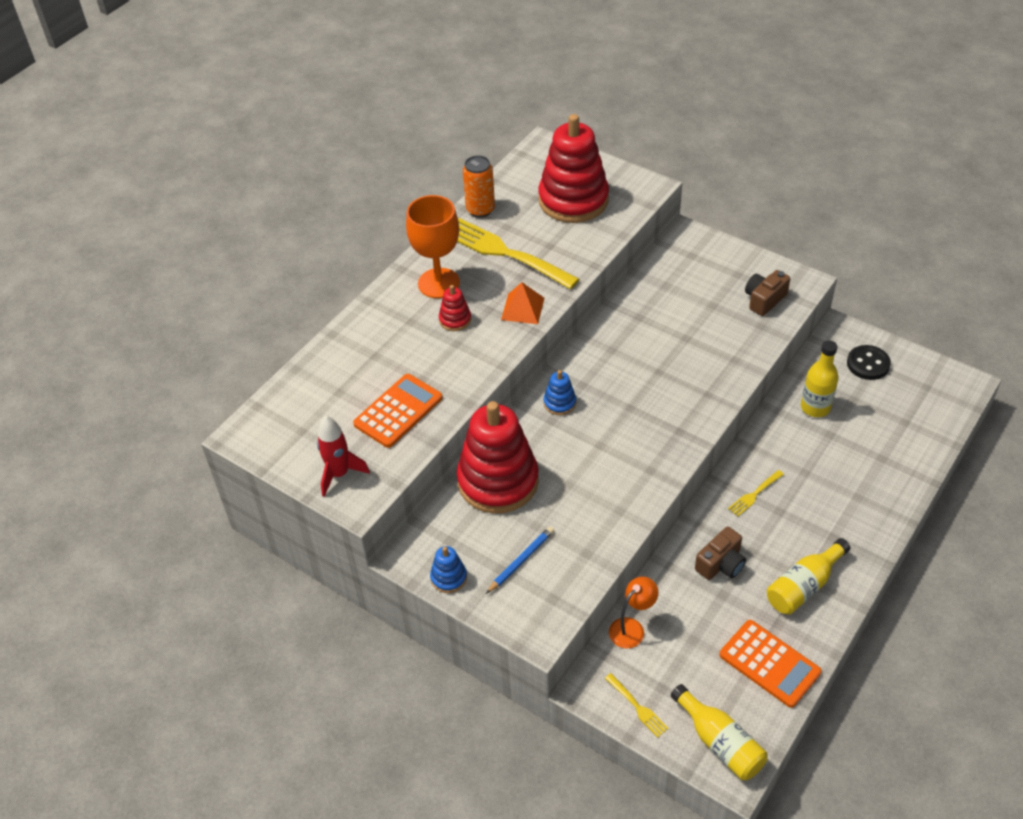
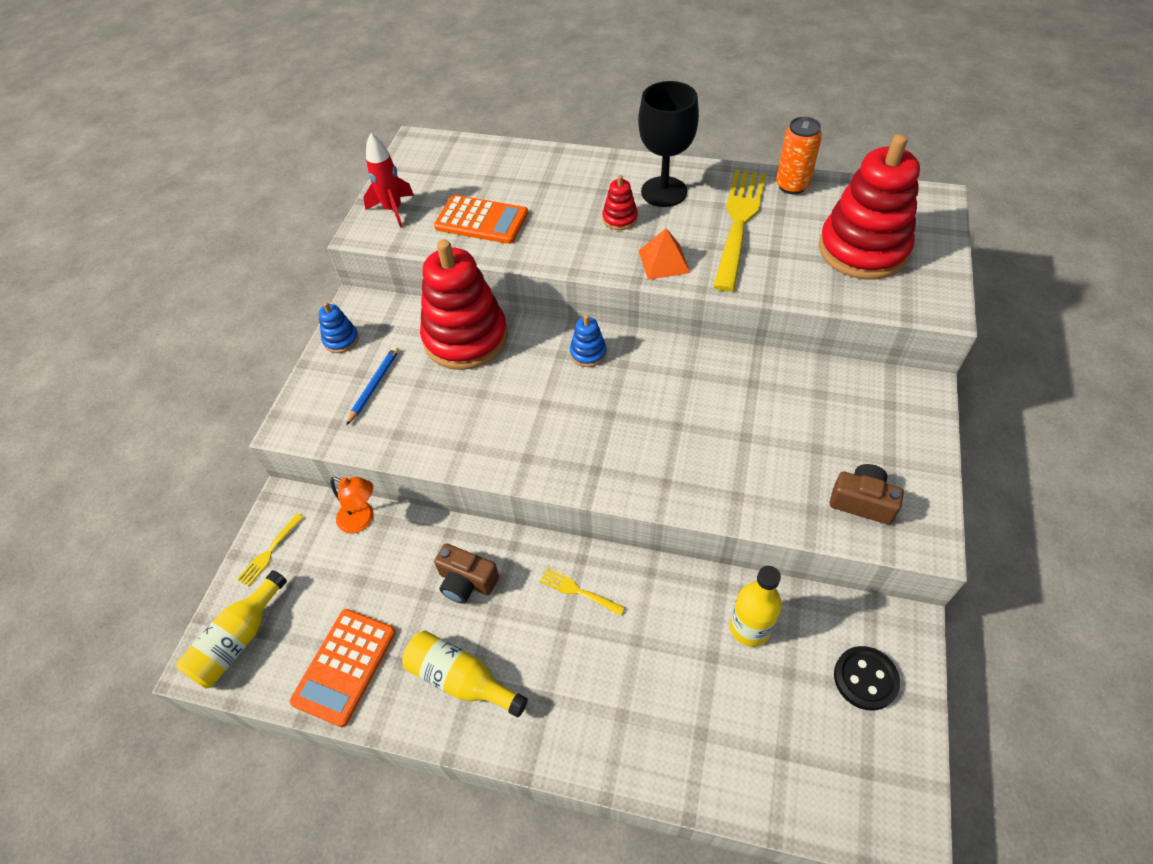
camera: 70 degrees right, 5 degrees up
orange goblet [406,195,460,298] -> black goblet [638,81,699,207]
blue pencil [486,527,554,594] -> blue pencil turned 90 degrees counterclockwise [346,346,399,426]

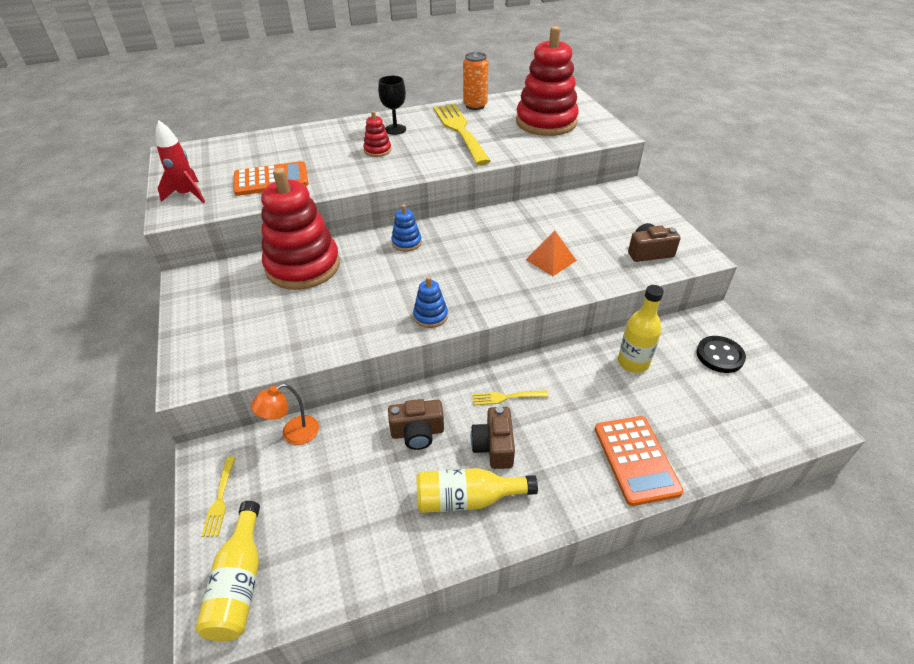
camera: 35 degrees left, 10 degrees down
orange calculator [290,609,396,727] -> orange calculator moved to [595,416,684,506]
blue stacking toy [319,302,359,353] -> blue stacking toy moved to [413,276,448,328]
orange lamp [330,477,374,533] -> orange lamp turned 150 degrees clockwise [251,384,319,445]
blue pencil [346,346,399,426] -> none
black goblet [638,81,699,207] -> black goblet [378,76,406,135], size x0.62
orange pyramid [639,228,690,280] -> orange pyramid moved to [526,231,577,276]
none -> brown camera [471,406,515,469]

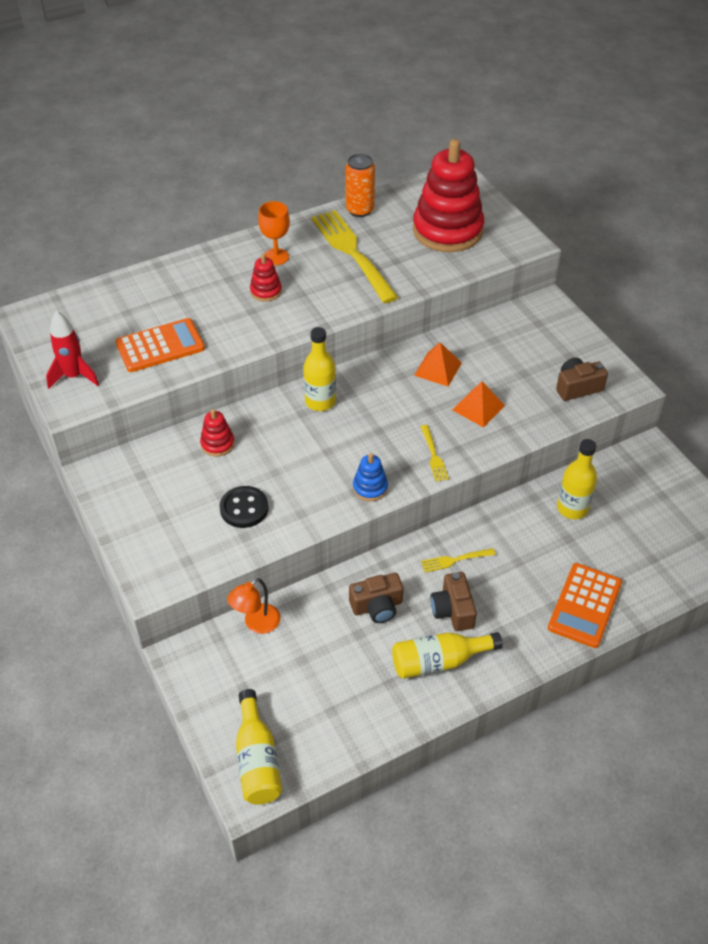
camera: 10 degrees left, 5 degrees up
yellow fork [201,457,236,537] -> yellow fork moved to [420,425,449,482]
red stacking toy [261,168,340,290] -> red stacking toy [200,409,235,457], size x0.42
black goblet [378,76,406,135] -> orange goblet [258,201,290,265]
blue stacking toy [391,205,422,252] -> yellow bottle [303,327,336,411]
orange calculator [595,416,684,506] -> orange calculator turned 45 degrees clockwise [548,563,622,648]
black button [696,336,746,373] -> black button moved to [220,486,269,528]
none -> orange pyramid [414,342,462,386]

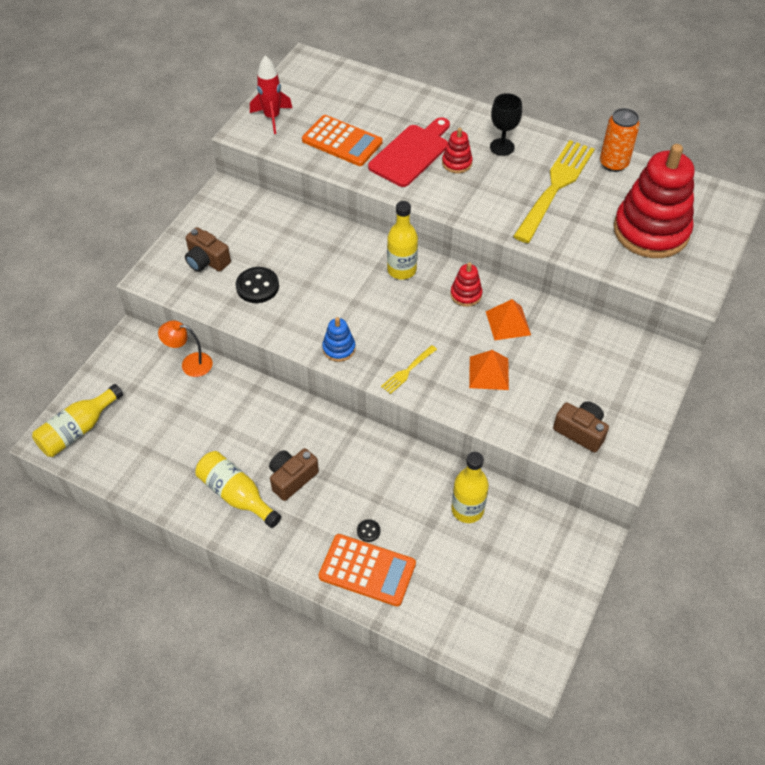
camera: 55 degrees right, 5 degrees up
red stacking toy [200,409,235,457] -> red stacking toy moved to [450,262,482,307]
orange goblet [258,201,290,265] -> black goblet [490,93,522,156]
brown camera [349,573,403,623] -> brown camera moved to [185,227,231,272]
yellow fork [421,548,496,572] -> none
orange calculator [548,563,622,648] -> orange calculator turned 150 degrees counterclockwise [319,534,416,606]
none -> black button [357,519,380,542]
none -> red cutting board [368,117,450,187]

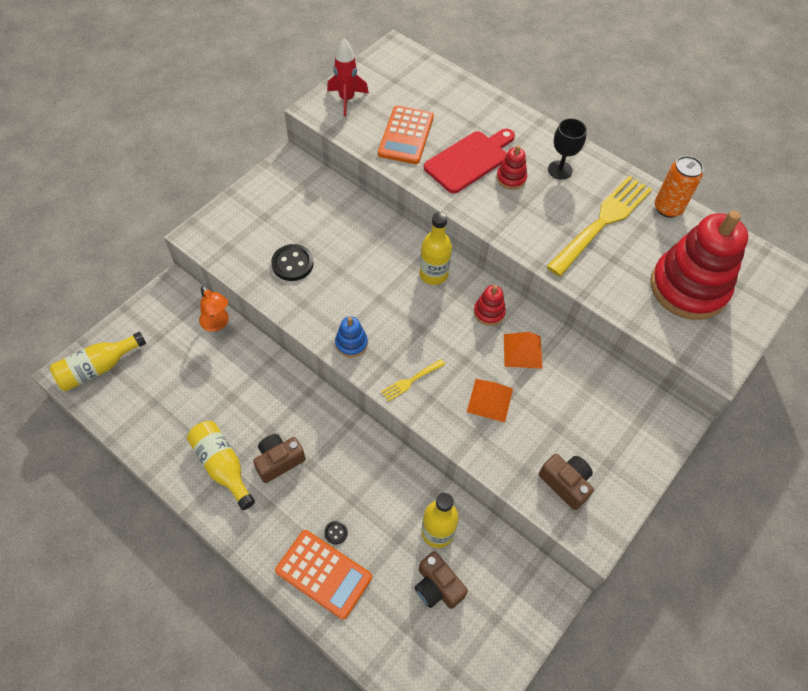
camera: 10 degrees right, 5 degrees up
orange lamp [158,320,213,377] -> orange lamp turned 150 degrees counterclockwise [199,286,229,332]
brown camera [185,227,231,272] -> brown camera moved to [415,551,468,609]
orange calculator [302,115,382,166] -> orange calculator turned 60 degrees clockwise [378,106,434,164]

